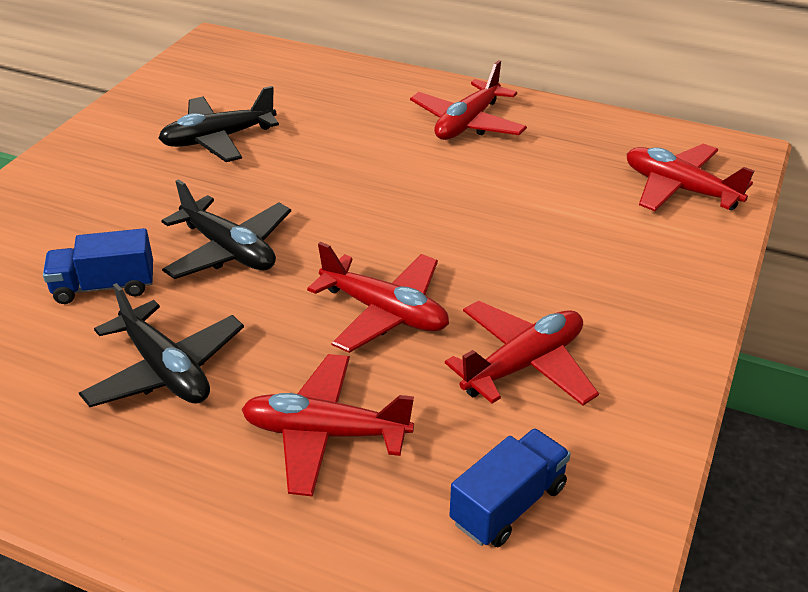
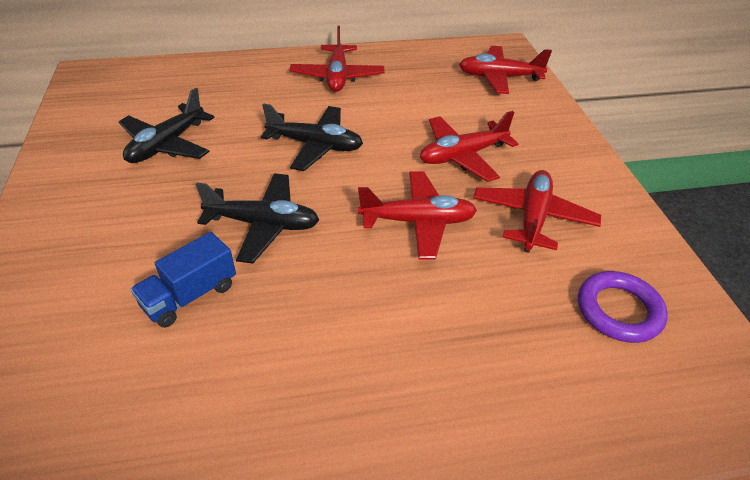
camera: 35 degrees left, 5 degrees up
black plane [79,283,244,407] -> black plane moved to [261,103,363,171]
red plane [241,354,414,497] -> red plane moved to [420,111,518,182]
blue truck [450,428,571,547] -> purple ring [578,271,668,343]

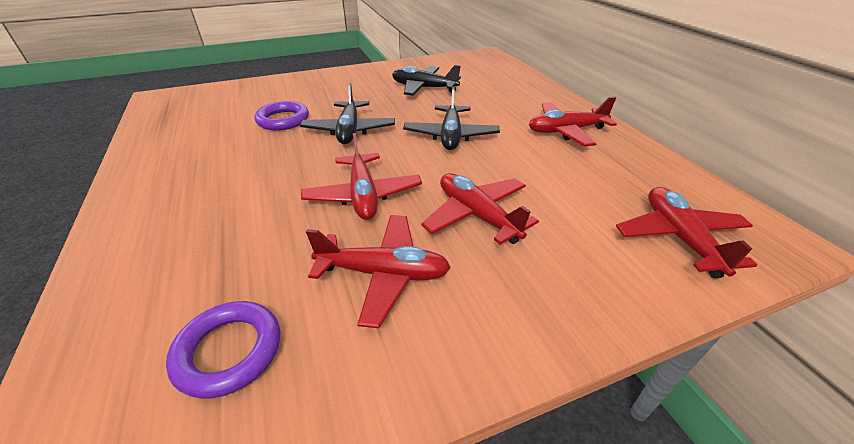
camera: 80 degrees right, 5 degrees down
blue truck [130,232,236,328] -> purple ring [255,101,309,131]

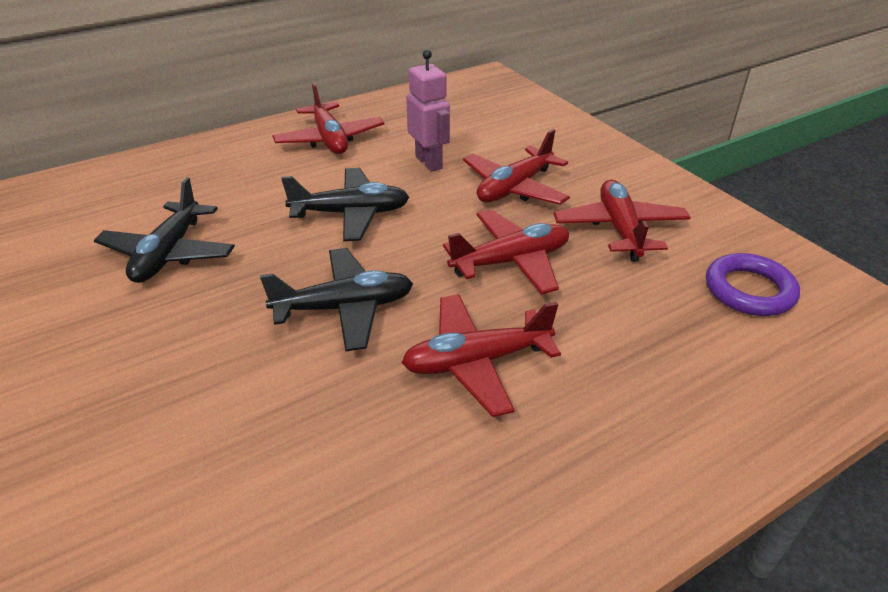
camera: 100 degrees left, 0 degrees up
purple ring [255,101,309,131] -> none
red plane [616,187,757,279] -> red plane moved to [402,294,561,417]
none -> pink robot [406,50,450,172]

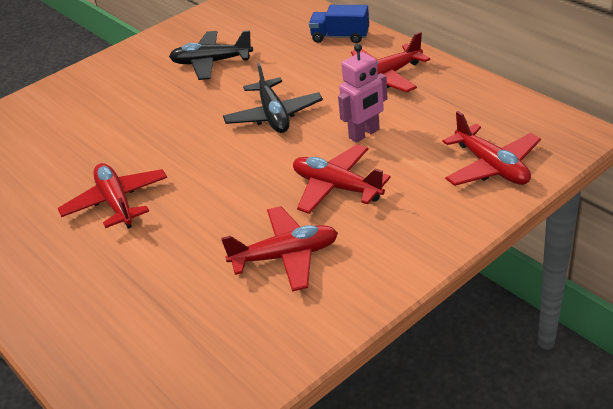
camera: 85 degrees right, 0 degrees up
black plane [260,248,413,351] -> none
red plane [443,210,569,295] -> red plane moved to [443,111,541,186]
purple ring [706,253,800,316] -> none
none -> blue truck [309,5,369,43]

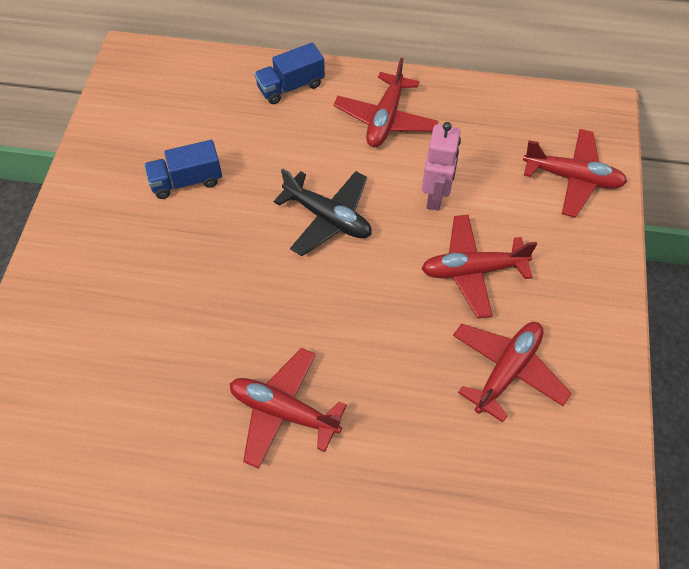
camera: 45 degrees left, 20 degrees up
black plane [169,30,253,80] -> blue truck [144,140,222,199]

